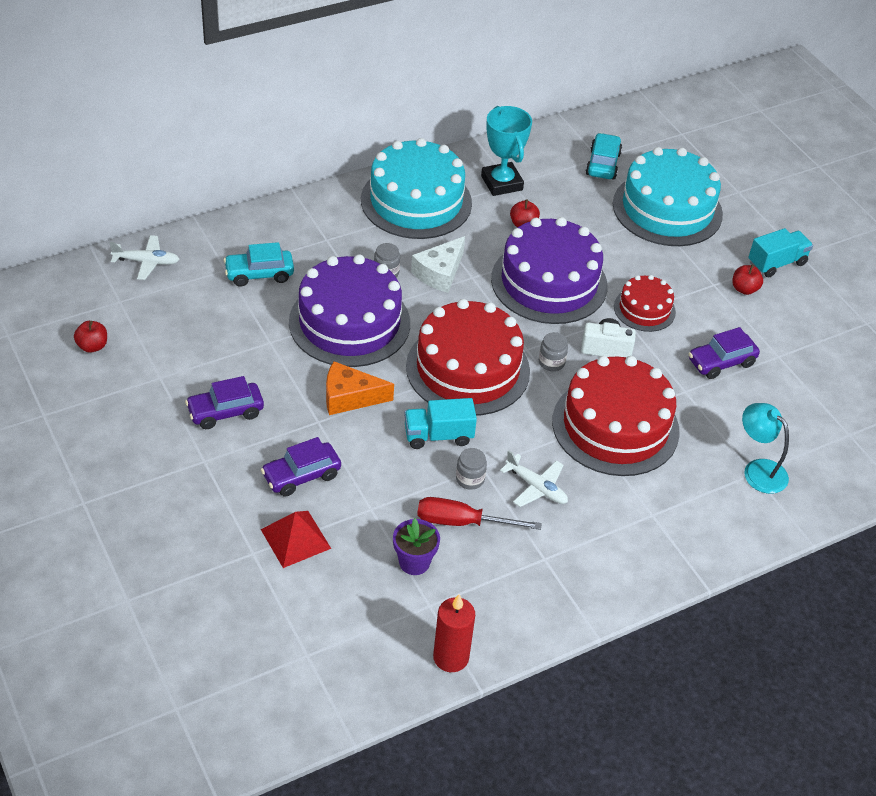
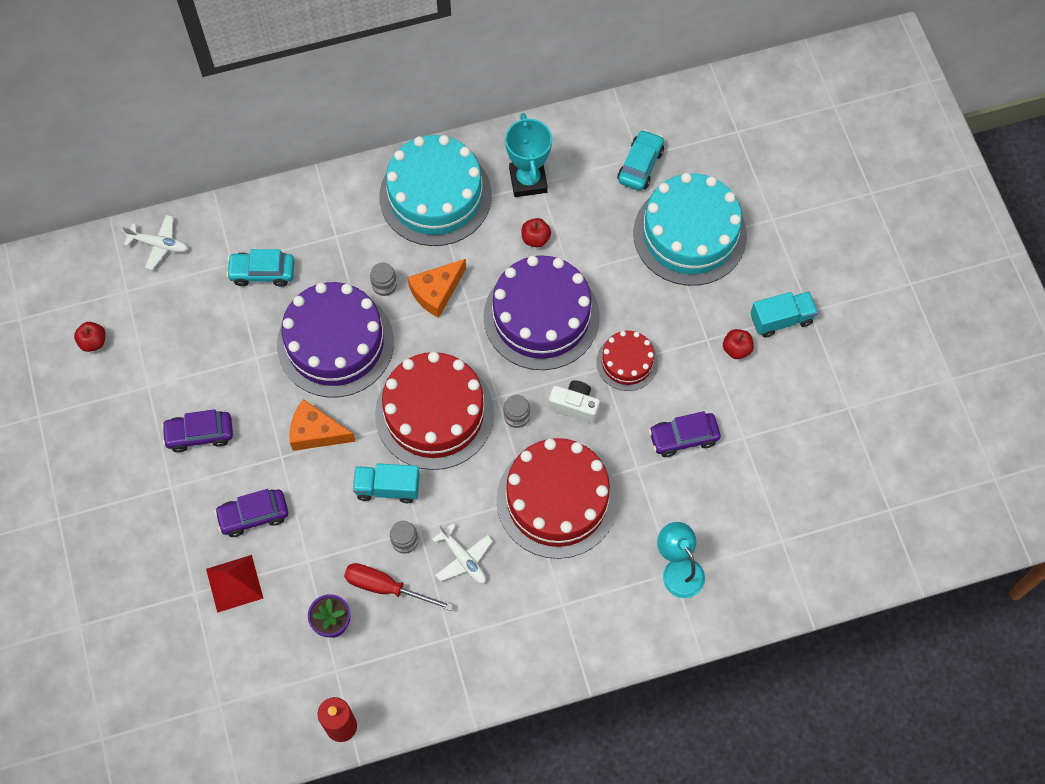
camera: 15 degrees right, 20 degrees up
white cheese [411,236,465,293] -> orange cheese [408,259,466,318]

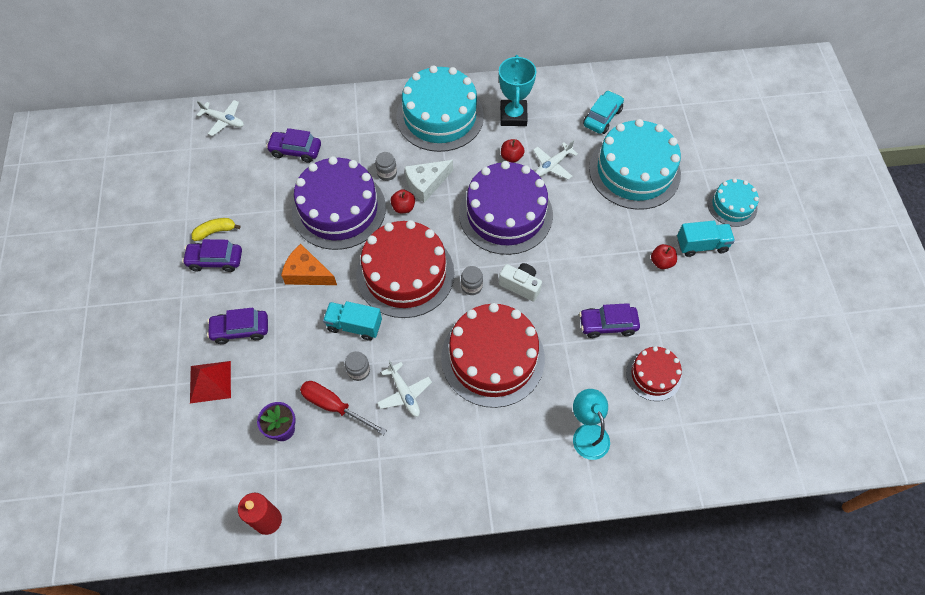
camera: 10 degrees right, 5 degrees down
red apple [74,322,106,352] -> red apple moved to [391,189,415,213]
turquoise car [226,249,294,287] -> purple car [266,128,321,163]
orange cheese [408,259,466,318] -> white cheese [404,160,453,203]
red cake [597,331,658,391] -> red cake moved to [626,346,682,401]
none -> yellow banana [191,218,241,241]
none -> white plane [533,140,578,180]
none -> turquoise cake [708,178,759,227]

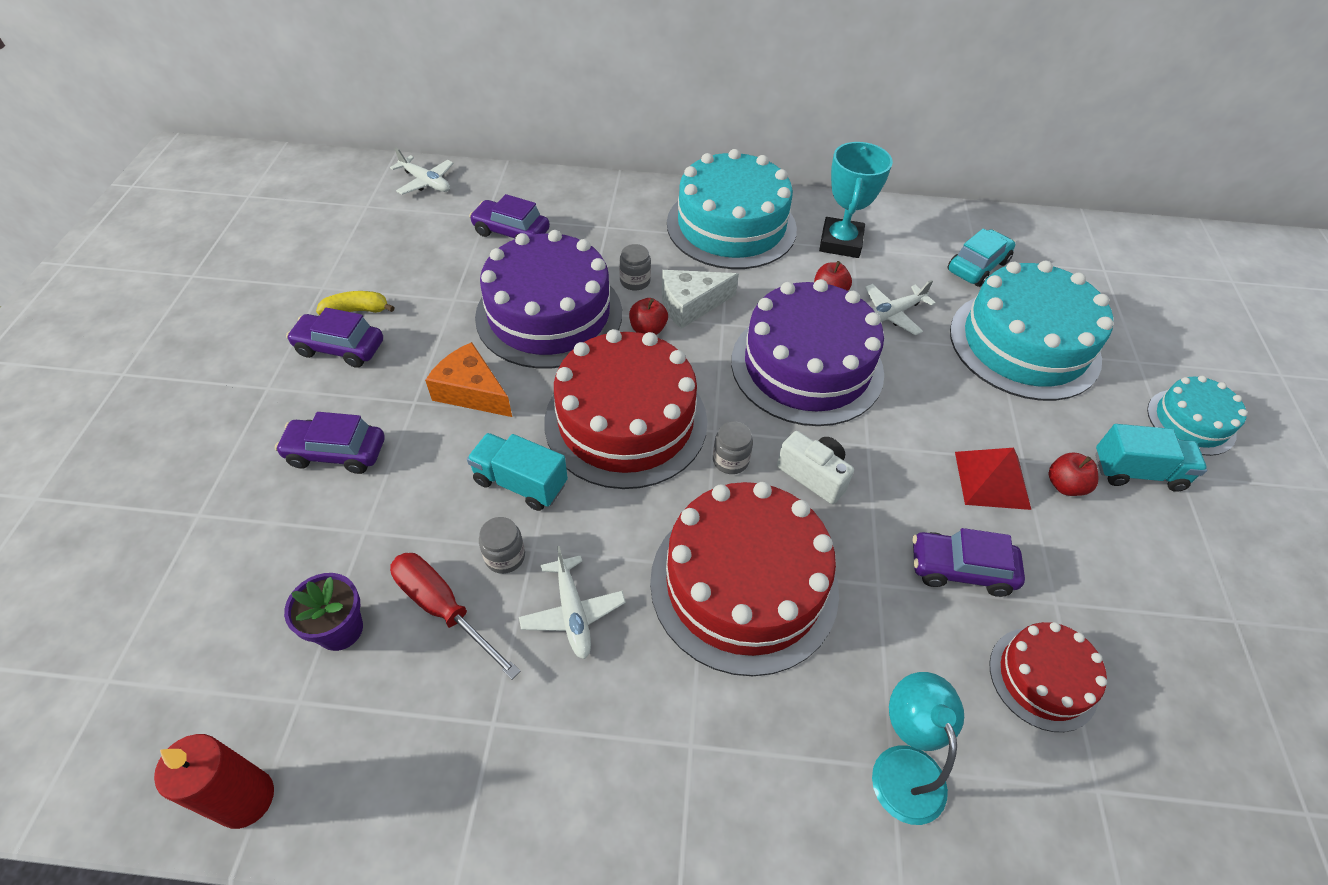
camera: 10 degrees right, 10 degrees down
red pyramid [190,361,231,403] -> red pyramid moved to [955,448,1031,510]

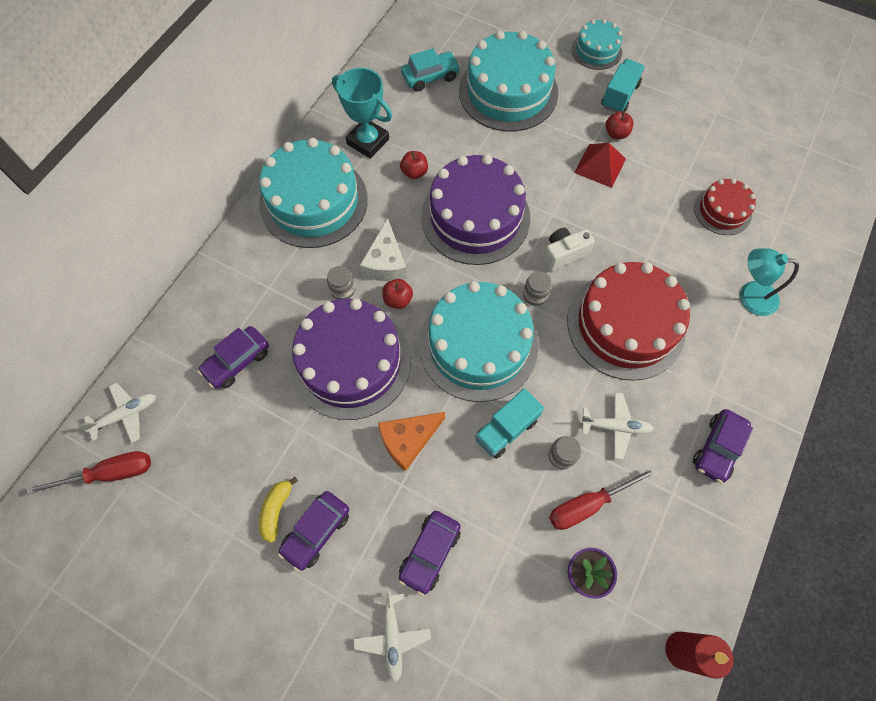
camera: 65 degrees left, 15 degrees up
red cake [544,329,707,489] -> turquoise cake [419,281,538,402]
white plane [865,280,936,335] -> white plane moved to [353,592,431,682]
purple car [912,528,1025,597] -> purple car moved to [693,409,753,484]
turquoise car [947,229,1015,287] -> turquoise car turned 90 degrees clockwise [401,48,461,92]
none -> red screwdriver [27,451,151,495]

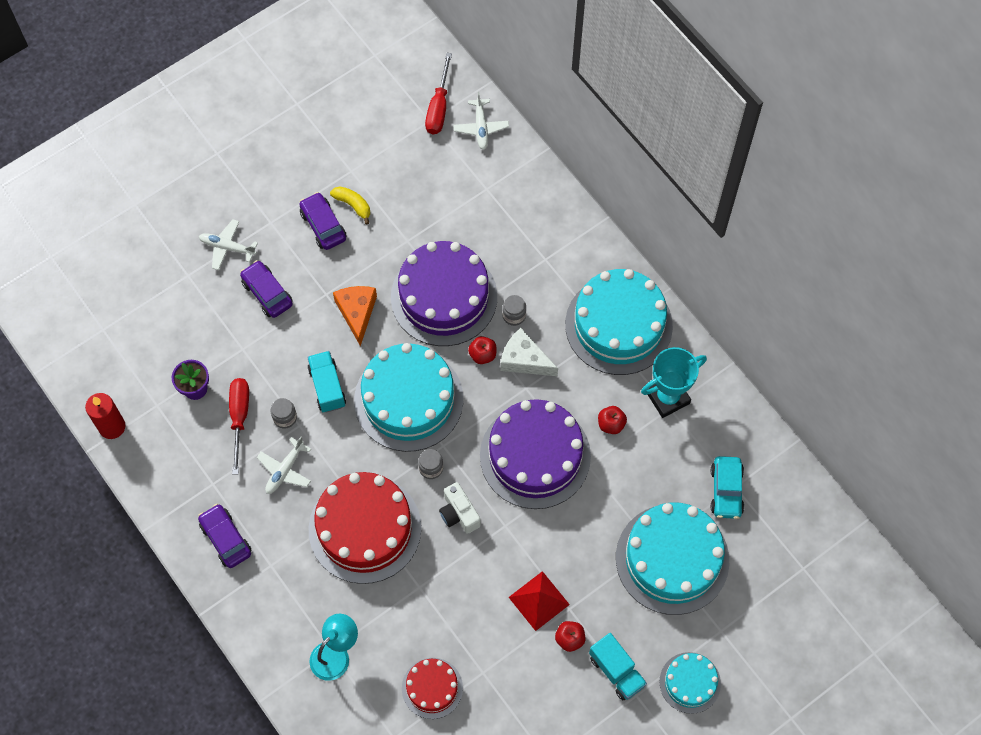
camera: 115 degrees right, 0 degrees up
purple car [198,326,269,389] -> none
white camera [543,228,595,271] -> white camera turned 150 degrees clockwise [439,482,481,534]

